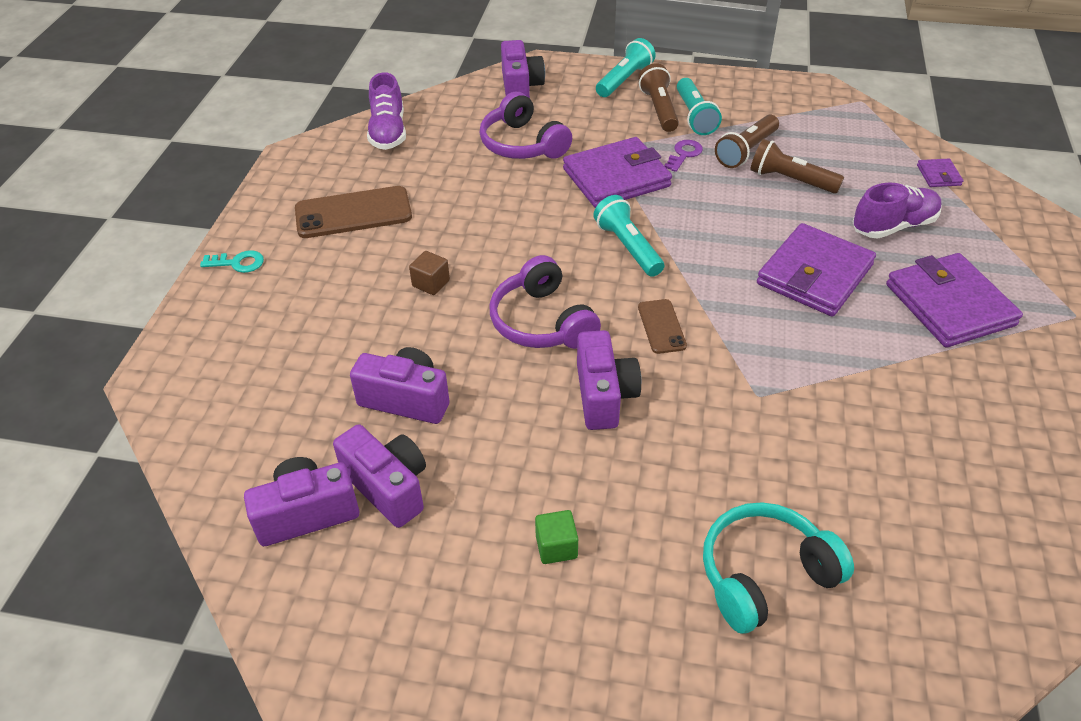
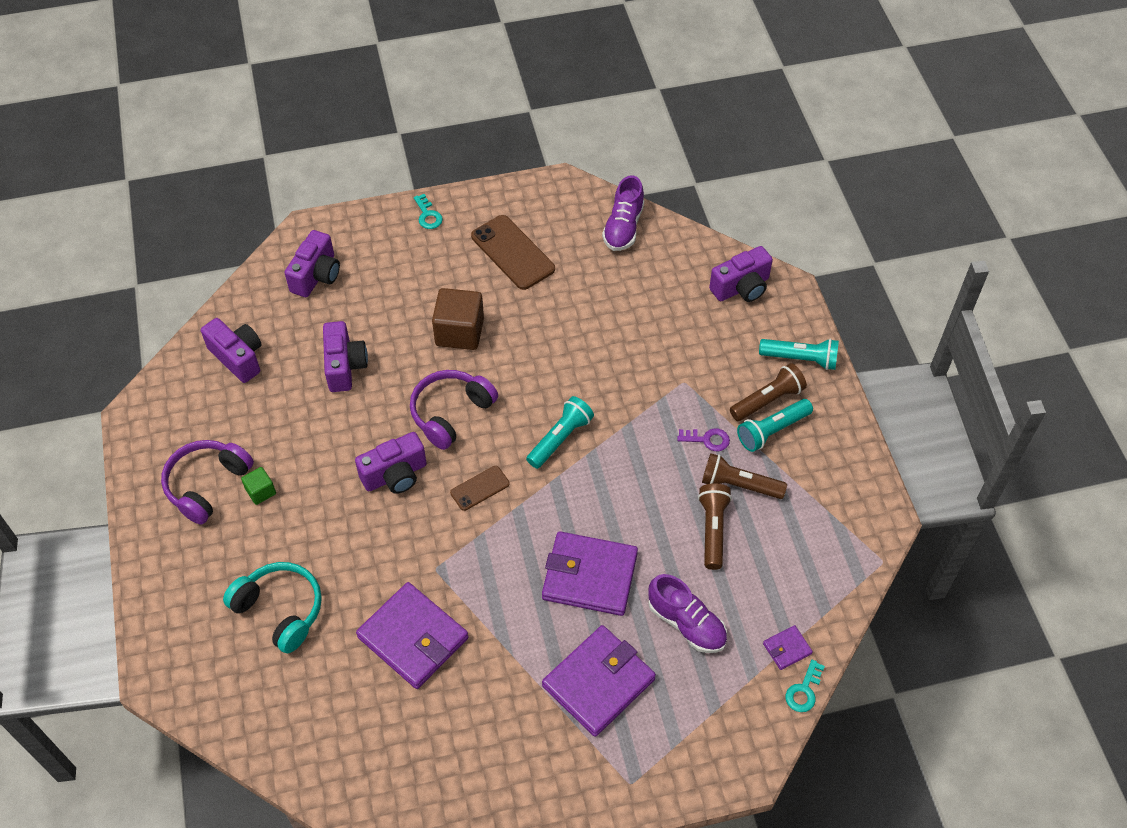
camera: 65 degrees right, 10 degrees up
purple camera [333,424,426,528] -> purple camera moved to [285,230,340,297]
purple shoe [367,72,406,150] -> purple shoe turned 45 degrees counterclockwise [602,175,644,251]
brown cube [409,251,450,295] -> brown cube [432,288,484,350], size x1.96
purple headphones [480,92,572,159] -> purple headphones moved to [161,440,254,525]
purple wallet [563,137,672,208] -> purple wallet moved to [356,582,468,689]
none -> turquoise key [786,660,825,712]

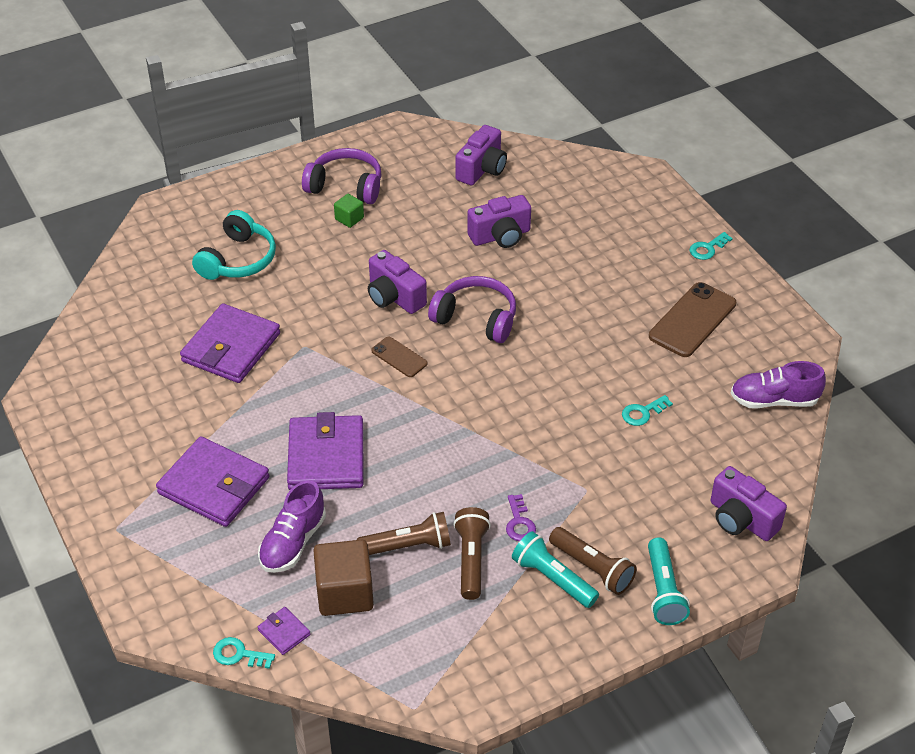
camera: 75 degrees right, 10 degrees down
purple camera [285,230,340,297] -> none
brown cube [432,288,484,350] -> brown cube moved to [313,540,374,616]
turquoise flashlight [526,396,594,469] -> none
none -> turquoise key [622,395,673,426]

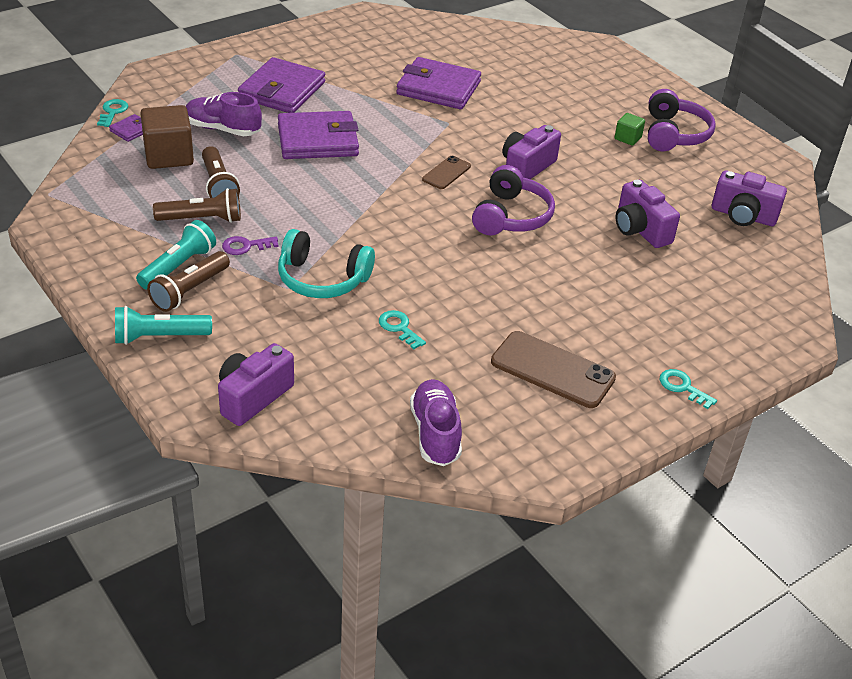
camera: 80 degrees right, 5 degrees down
turquoise headphones [192,210,276,280] -> turquoise headphones moved to [278,229,375,298]

